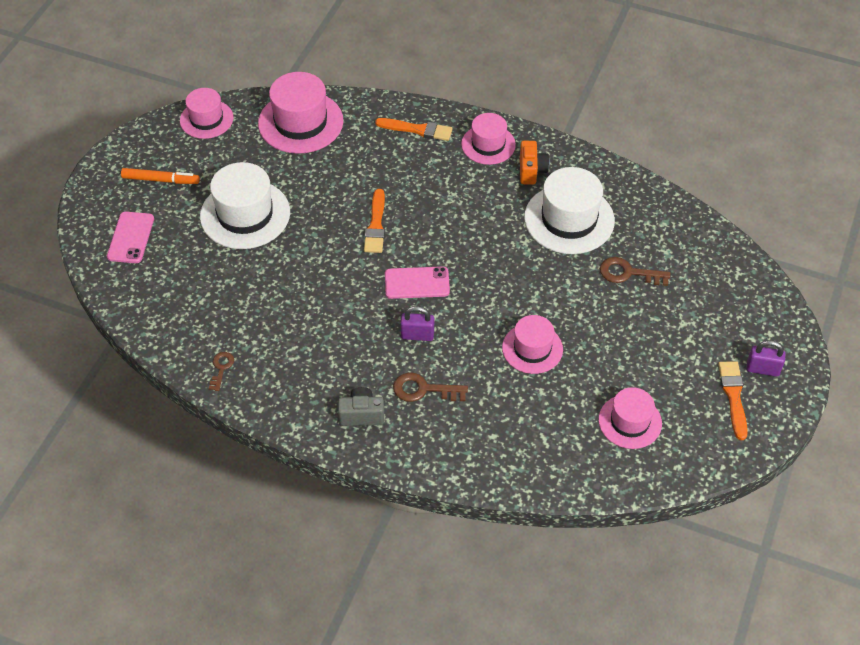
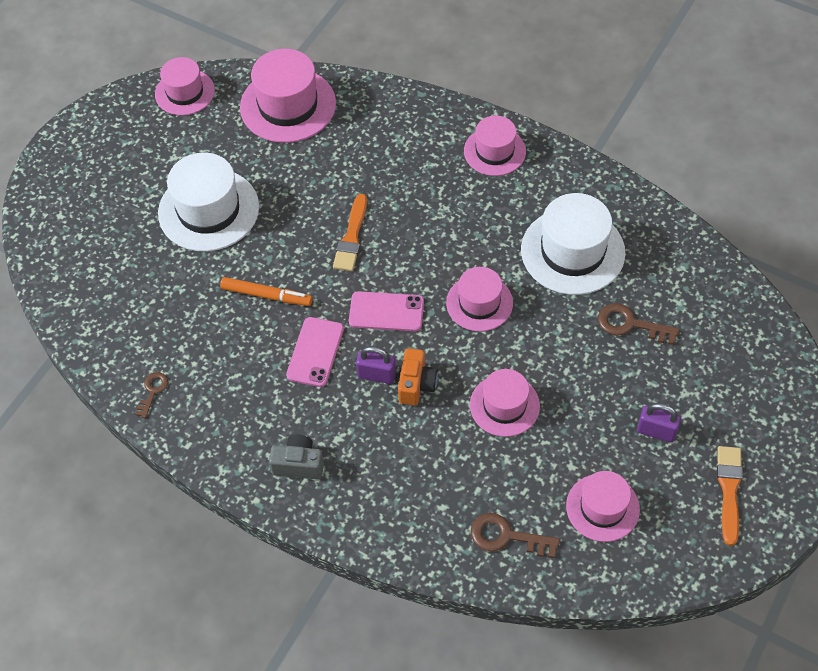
camera: 10 degrees right, 5 degrees up
pink phone [107,212,154,263] -> pink phone moved to [286,317,344,387]
orange marker [121,168,200,184] -> orange marker moved to [220,277,312,306]
orange brush [375,118,453,141] -> none
brown key [393,372,468,402] -> brown key moved to [471,513,560,558]
orange camera [520,141,549,185] -> orange camera moved to [398,348,438,405]
purple padlock [746,340,786,377] -> purple padlock moved to [637,403,681,442]
none -> pink hat [446,267,513,332]

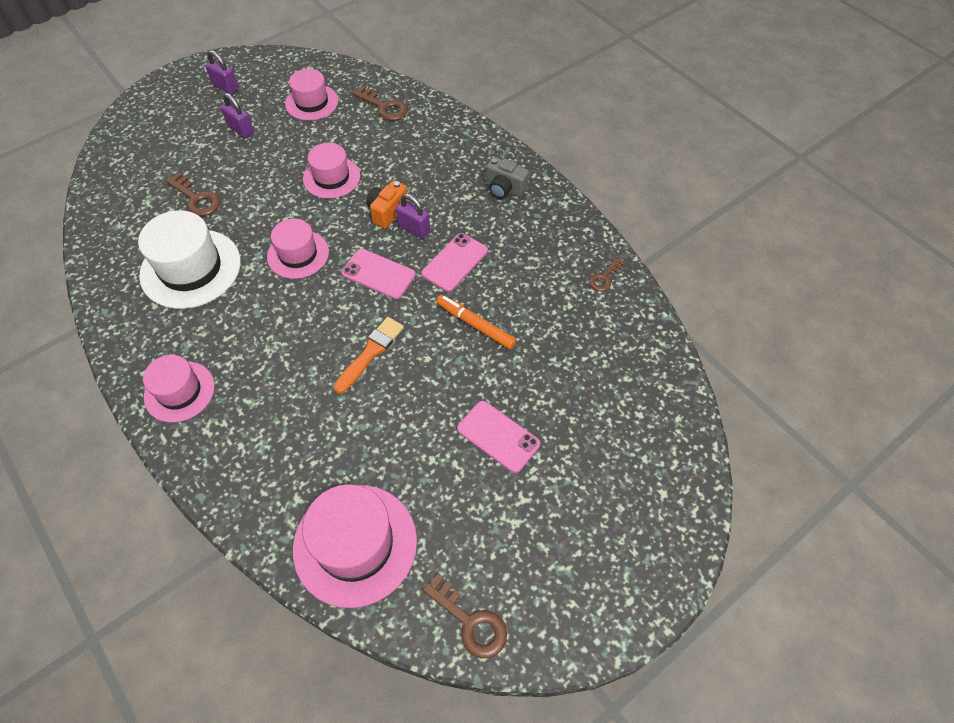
camera: 160 degrees left, 0 degrees up
pink hat [155,57,215,115] -> brown key [423,574,507,658]
white hat [158,152,259,252] -> pink phone [457,401,540,473]
orange brush [717,446,743,546] -> purple padlock [205,50,239,94]

